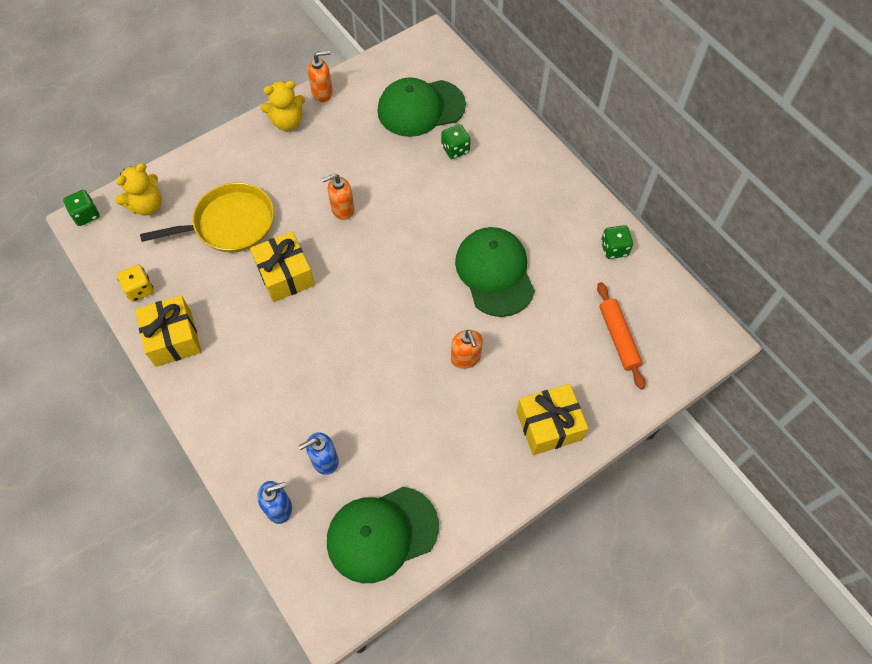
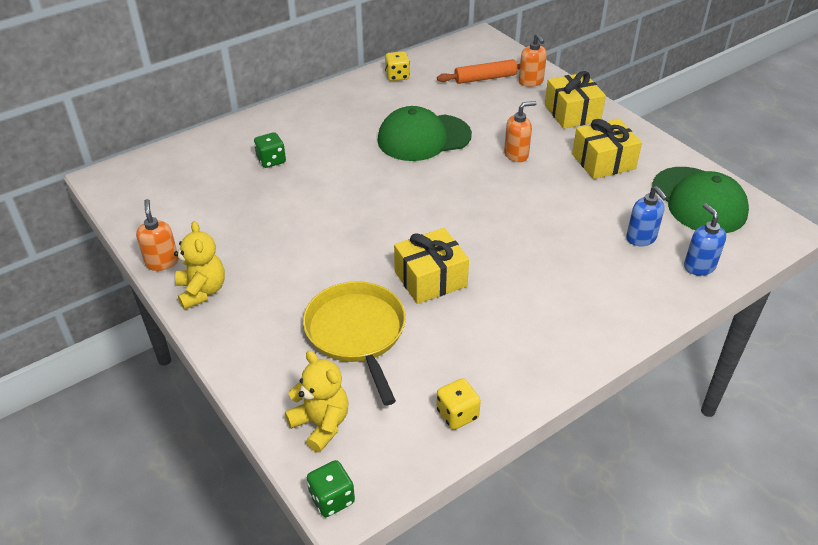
camera: 90 degrees left, 20 degrees down
yellow gift [135,295,201,367] -> yellow gift moved to [572,118,642,179]
orange soap dispenser [321,173,354,220] -> orange soap dispenser moved to [519,33,547,87]
green cap [378,77,466,137] -> none
green dice [601,225,633,259] -> yellow dice [385,52,410,81]

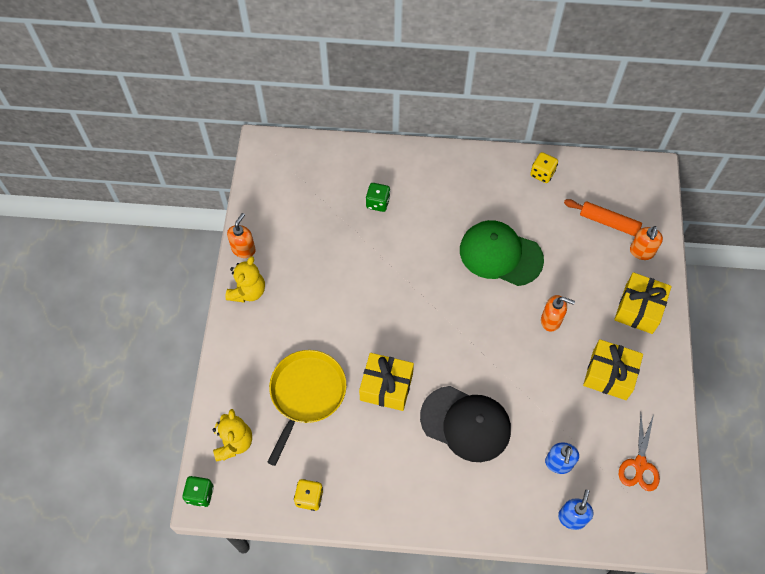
camera: 40 degrees right, 20 degrees up
green cap [652,167,749,233] -> orange scissors [619,414,660,491]
none -> black cap [420,386,511,462]

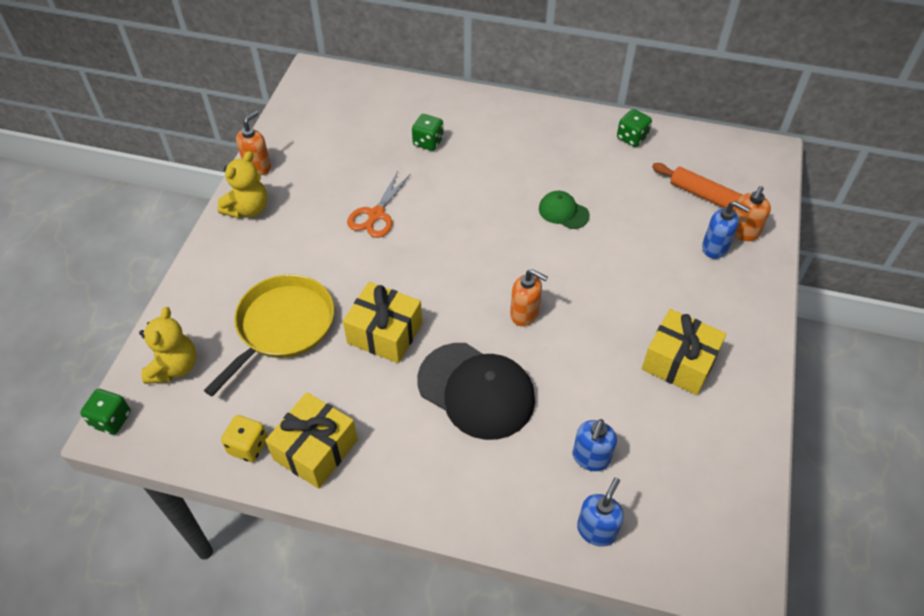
camera: 10 degrees right, 10 degrees down
green cap [460,220,544,286] -> green cap [539,191,590,229], size x0.49
yellow dice [530,152,558,183] -> green dice [617,109,652,147]
orange soap dispenser [541,295,575,332] -> orange soap dispenser moved to [510,269,548,326]
yellow gift [614,272,672,334] -> yellow gift moved to [265,392,358,489]
orange scissors [619,414,660,491] -> orange scissors moved to [347,171,411,238]
none -> blue soap dispenser [702,201,751,259]

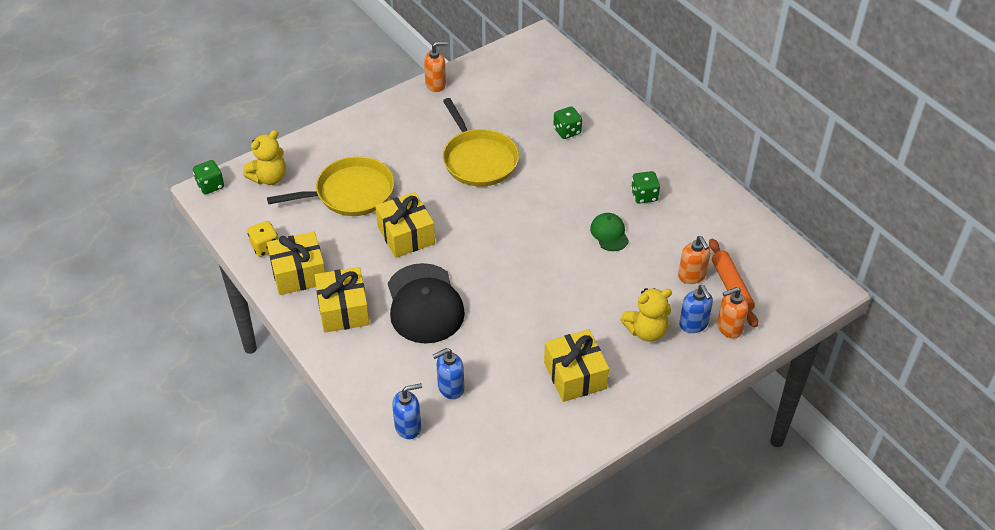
camera: 40 degrees right, 5 degrees down
yellow teddy bear [217,151,267,219] -> yellow teddy bear moved to [620,288,672,342]
orange scissors [347,171,411,238] -> yellow pan [443,98,519,186]
orange soap dispenser [510,269,548,326] -> orange soap dispenser moved to [678,236,711,284]
green dice [617,109,652,147] -> green dice moved to [631,171,660,204]
none -> yellow gift [315,267,370,333]

